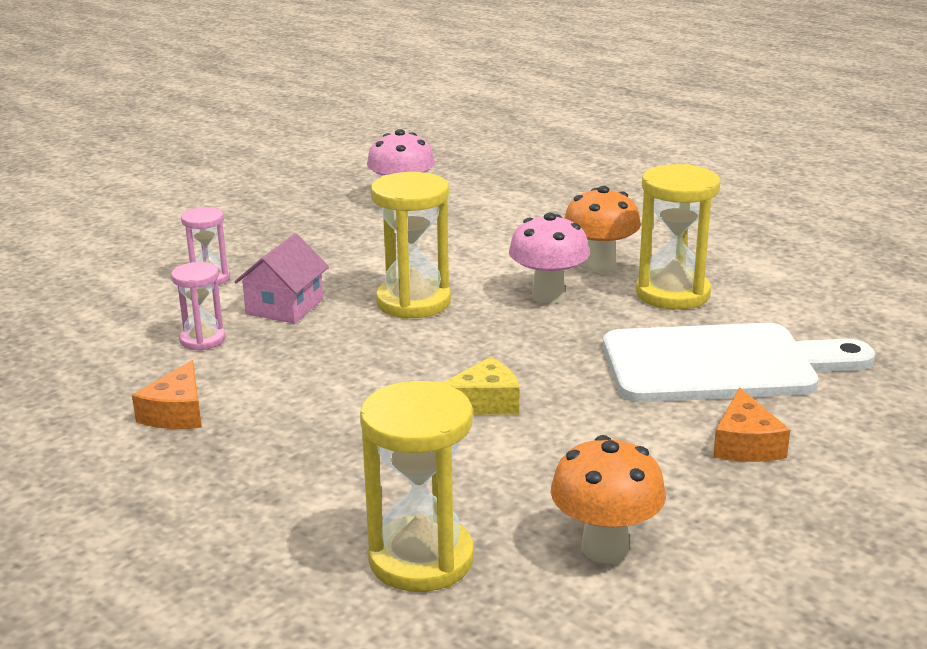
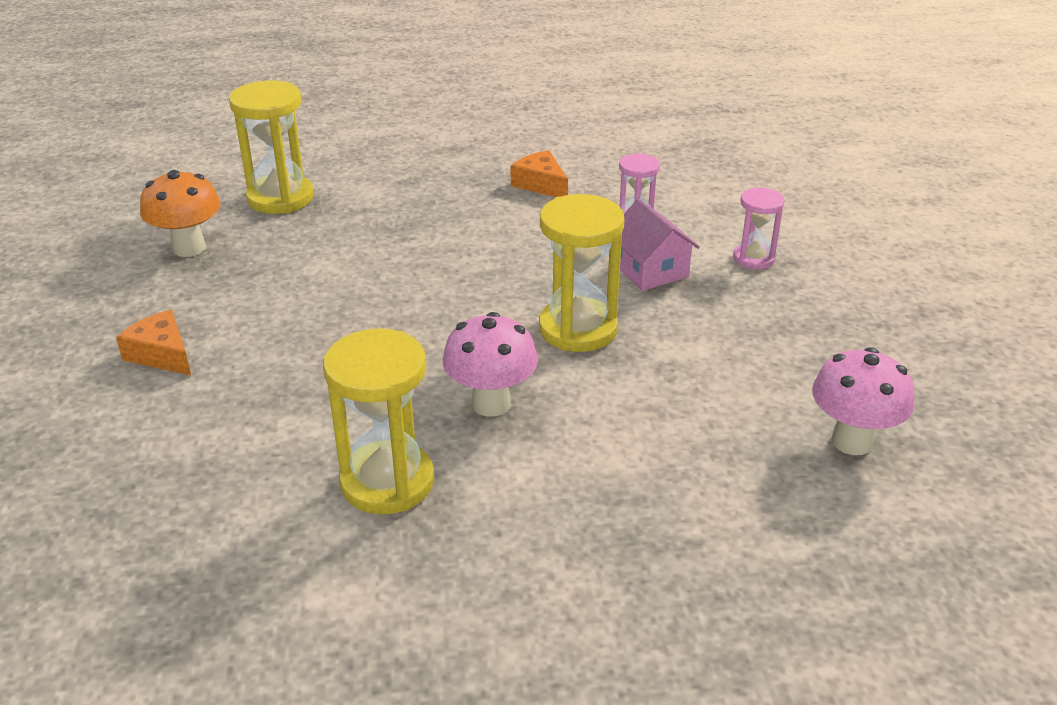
camera: 130 degrees right, 10 degrees up
yellow cheese [443,357,519,415] -> none
orange mushroom [565,186,641,273] -> none
white cutting board [603,323,875,402] -> none

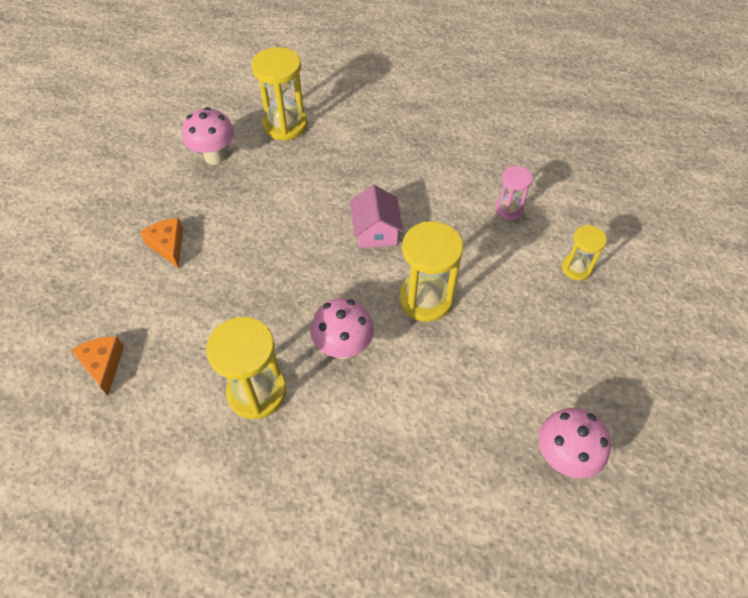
camera: 20 degrees right, 20 degrees up
orange mushroom [140,170,221,257] -> pink mushroom [182,107,234,165]
orange cheese [511,150,568,197] -> orange cheese moved to [71,337,124,396]
pink house [620,199,700,291] -> pink house moved to [350,185,403,248]
pink hourglass [733,187,785,269] -> yellow hourglass [562,225,607,280]

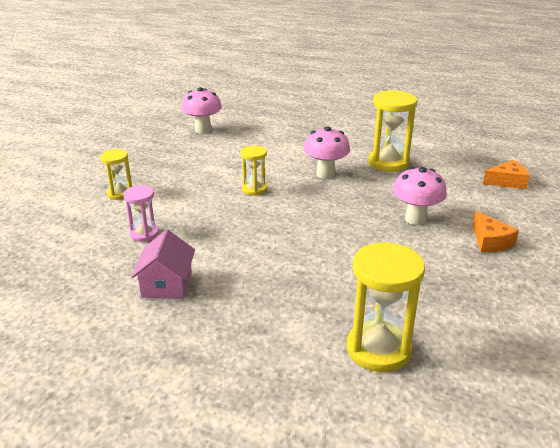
camera: 170 degrees left, 25 degrees down
orange cheese [71,337,124,396] -> orange cheese turned 90 degrees counterclockwise [483,160,530,189]
pink mushroom [182,107,234,165] -> pink mushroom moved to [393,167,447,225]
pink house [350,185,403,248] -> pink house moved to [131,230,195,299]
yellow hourglass [399,221,463,322] -> yellow hourglass [240,146,267,196], size x0.57

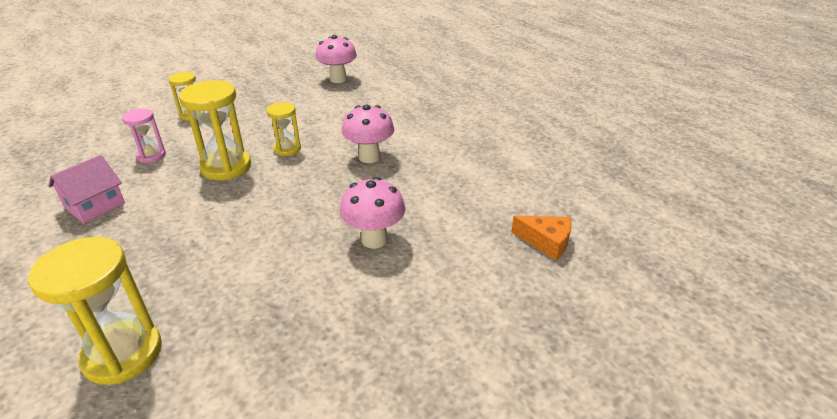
camera: 35 degrees right, 5 degrees up
yellow hourglass [368,90,418,172] -> yellow hourglass moved to [179,80,251,180]
orange cheese [473,211,519,253] -> none

